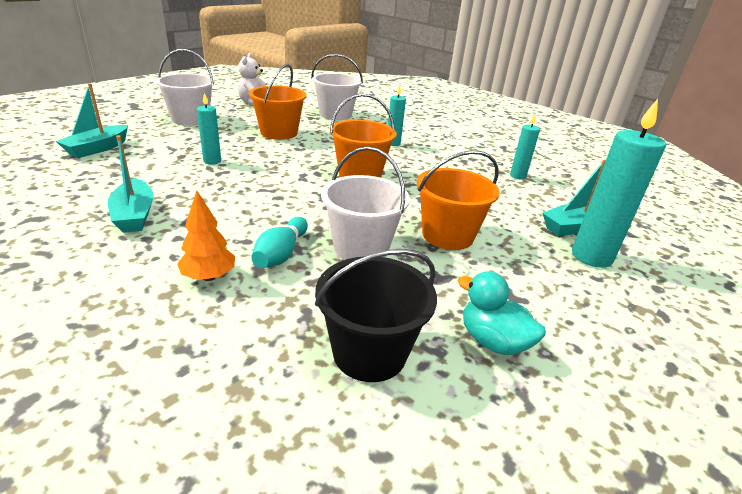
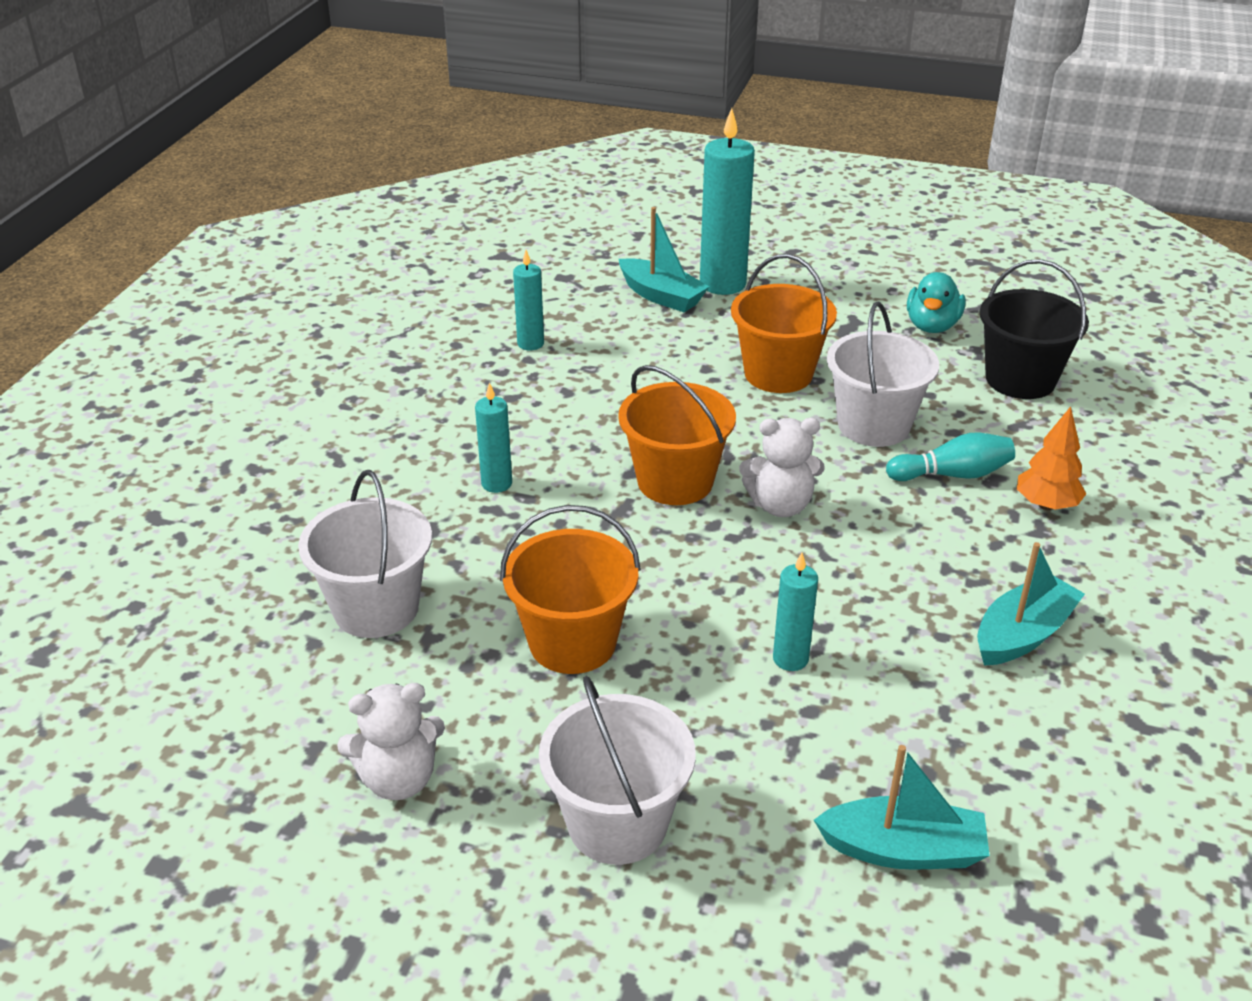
camera: 110 degrees left, 5 degrees up
none -> white teddy bear [739,418,825,517]

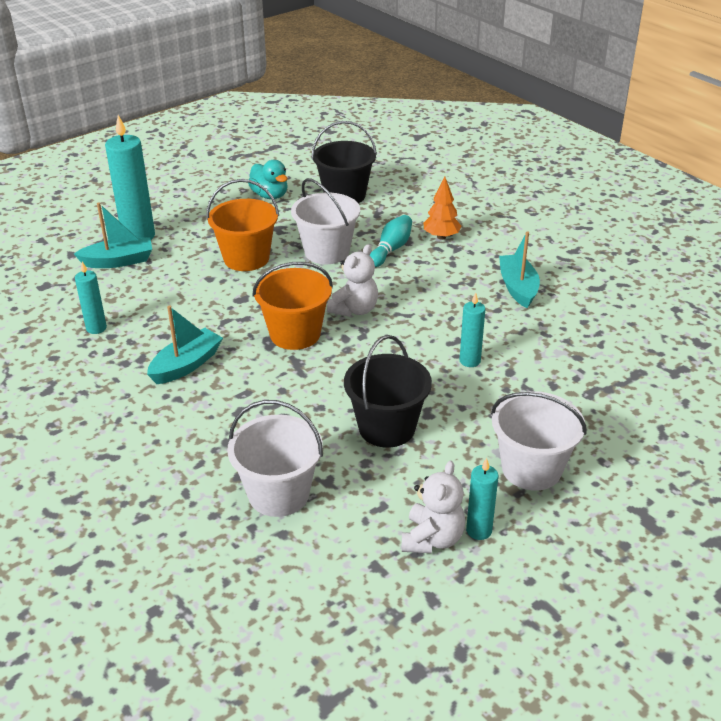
camera: 55 degrees left, 0 degrees up
turquoise candle [475,382,512,493] -> turquoise candle moved to [466,458,498,540]
orange bucket [500,505,641,674] -> black bucket [344,335,432,448]
turquoise boat [814,745,990,870] -> turquoise boat moved to [147,305,223,384]

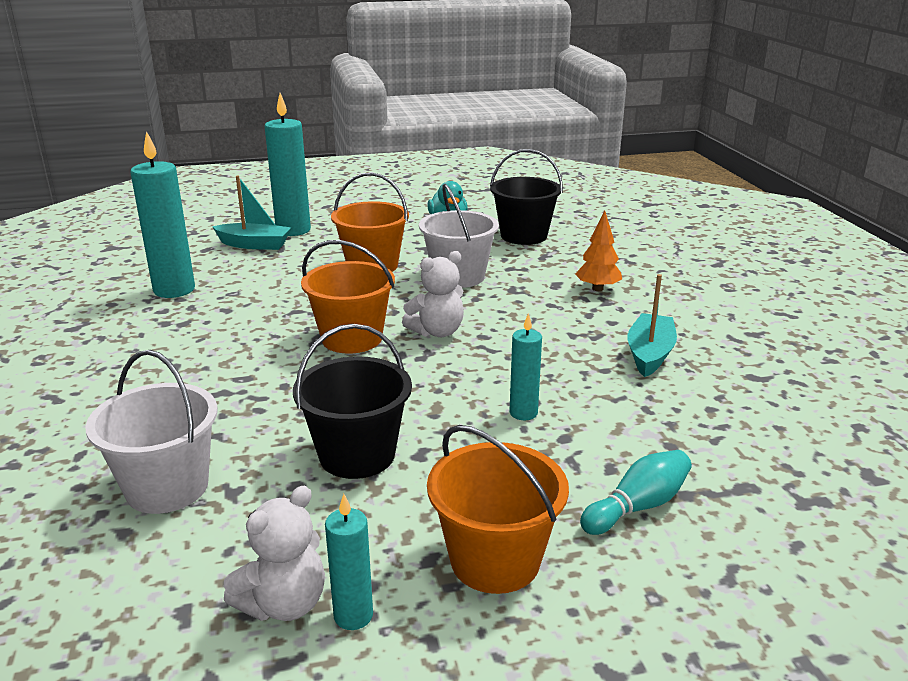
camera: 25 degrees right, 10 degrees down
turquoise candle [75,261,107,334] -> turquoise candle [130,131,195,298], size x1.86
turquoise boat [147,305,223,384] -> none
turquoise bowling pin [369,215,412,267] -> turquoise bowling pin moved to [580,450,692,535]
white bucket [491,391,587,491] -> orange bucket [427,425,569,594]

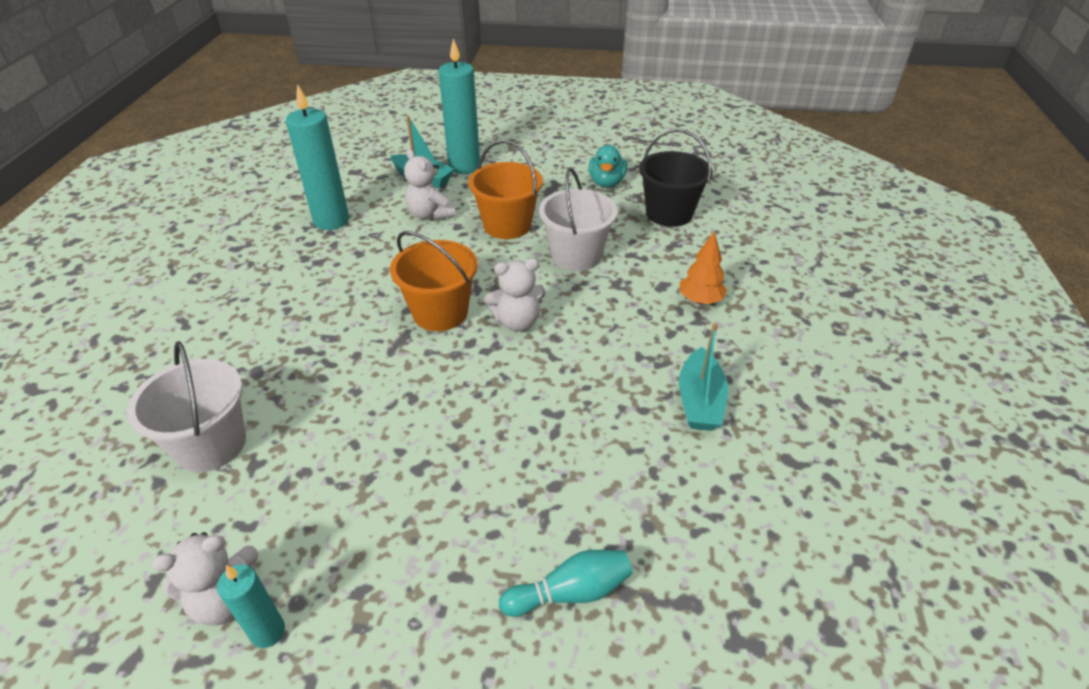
camera: 20 degrees right, 15 degrees up
black bucket [293,324,412,479] -> none
orange bucket [427,425,569,594] -> none
turquoise candle [509,313,542,420] -> none
turquoise boat [627,274,677,377] -> turquoise boat turned 150 degrees clockwise [679,323,728,431]
none -> white teddy bear [404,149,455,220]

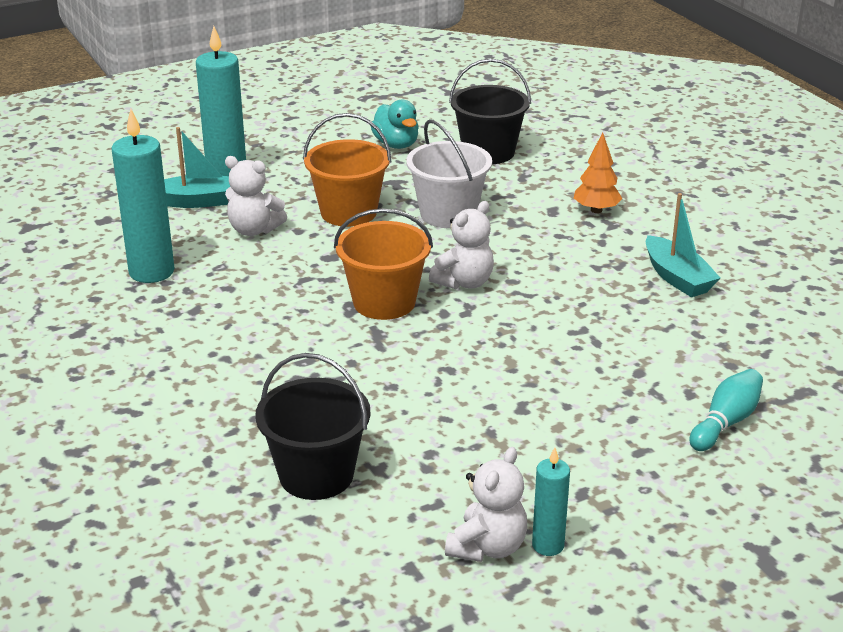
camera: 35 degrees left, 10 degrees down
white bucket [127,341,246,472] -> black bucket [255,353,370,500]

